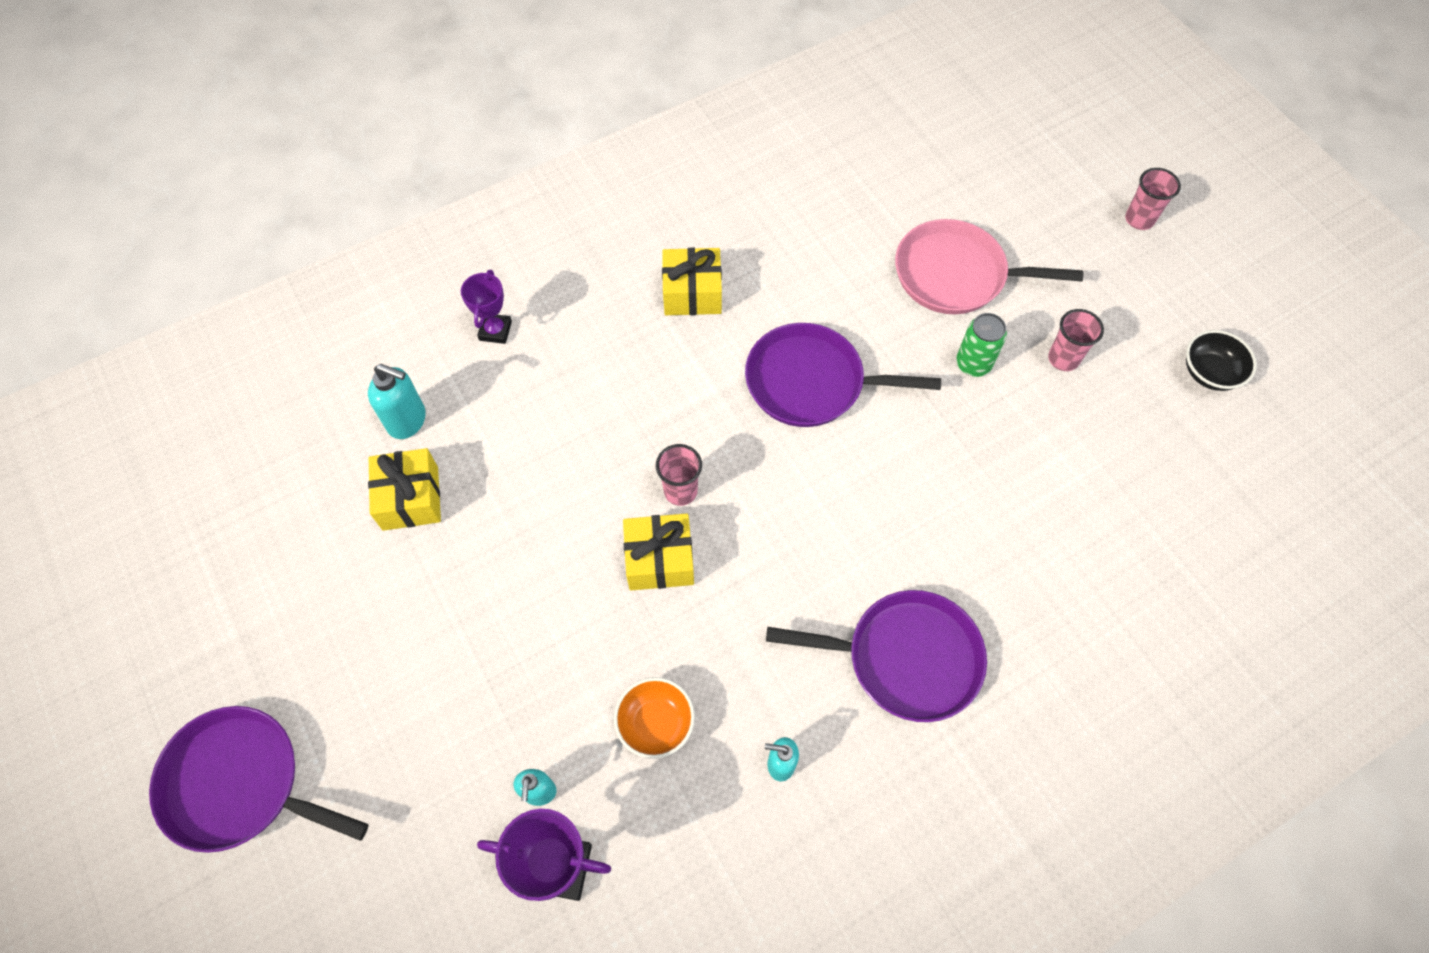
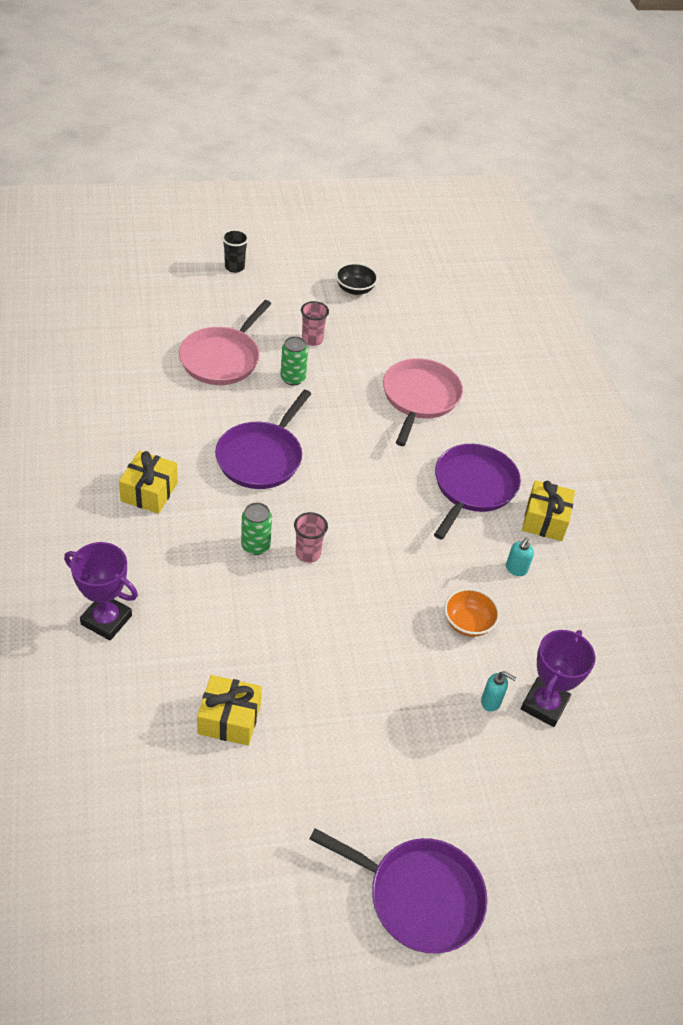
camera: 75 degrees left, 15 degrees down
purple pan [149,706,368,853] -> purple pan turned 105 degrees counterclockwise [310,828,488,953]
turquoise soap dispenser [368,364,426,439] -> none
purple trophy [461,270,512,344] -> purple trophy [64,542,138,641], size x1.55
yellow gift [623,513,694,590] -> yellow gift moved to [522,480,575,541]
pink cup [1125,168,1181,230] -> black cup [222,229,249,273]
none -> green can [241,502,272,555]
none -> pink pan [383,358,463,446]

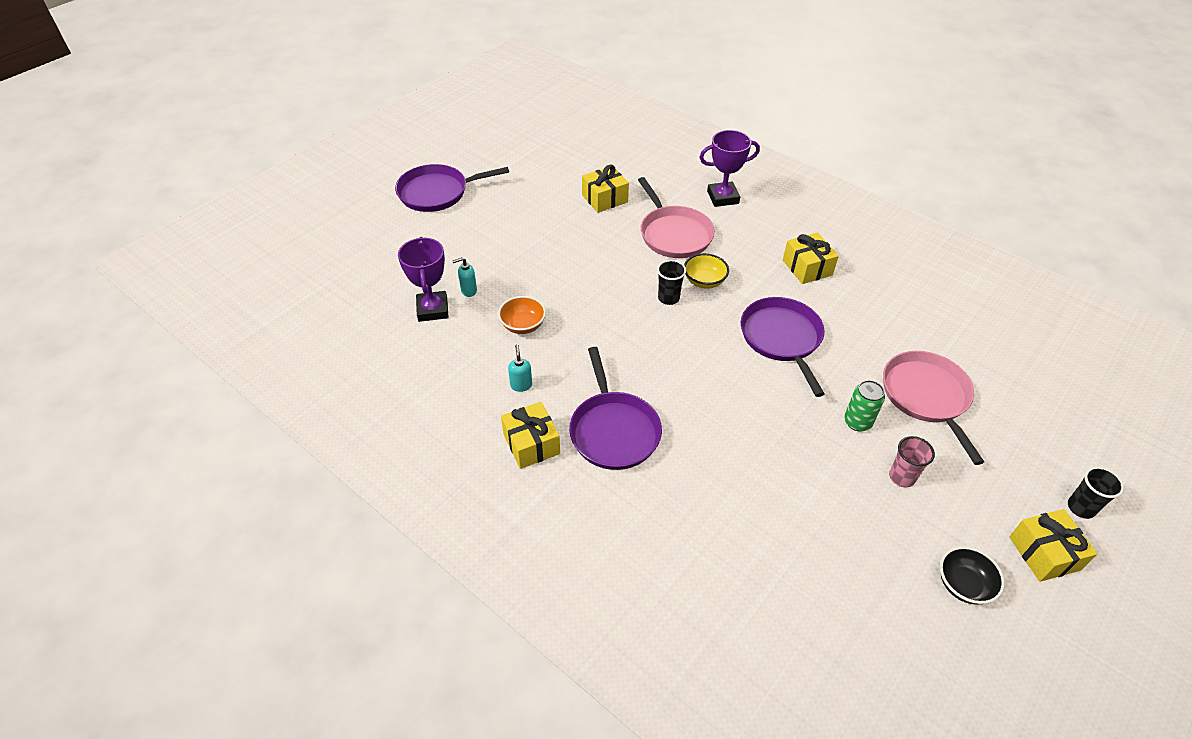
camera: 145 degrees right, 0 degrees up
green can [241,502,272,555] -> yellow bowl [684,253,729,289]
pink cup [294,512,328,563] -> black cup [657,260,686,305]
pink pan [383,358,463,446] -> pink pan moved to [638,177,715,258]
none -> yellow gift [1009,509,1097,582]

